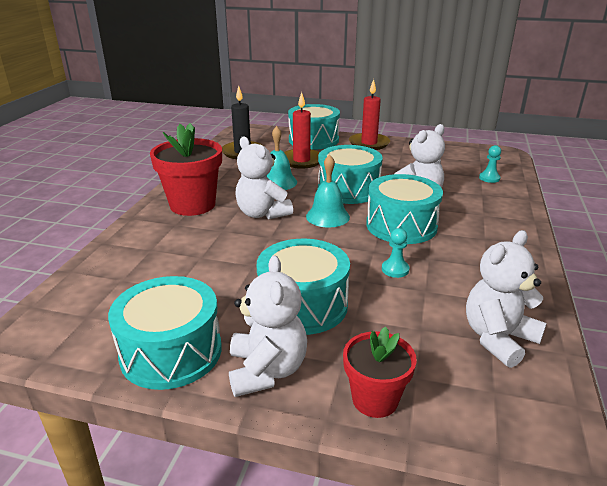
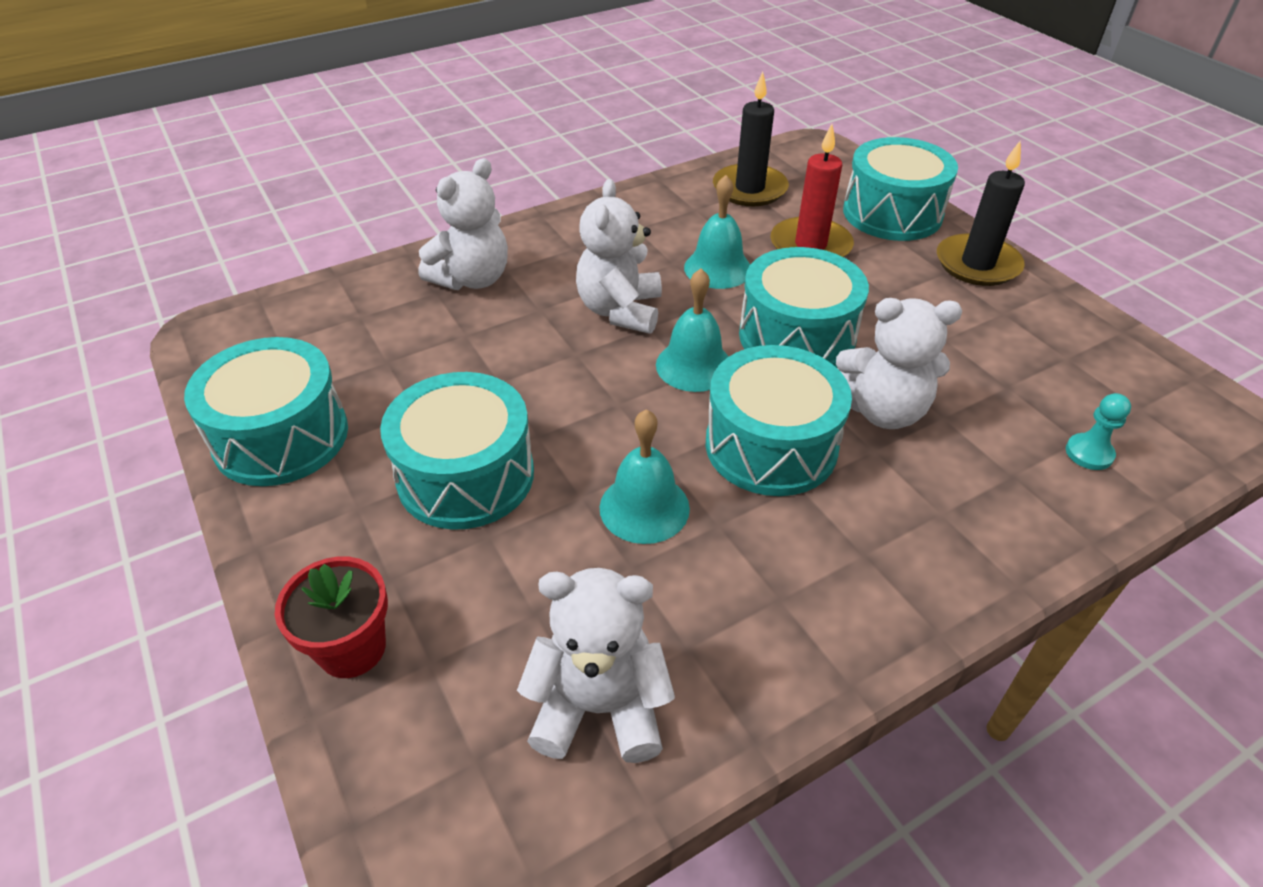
camera: 45 degrees right, 15 degrees up
red flower pot [150,123,222,216] -> none
white teddy bear [229,255,307,397] -> white teddy bear moved to [419,158,508,290]
red candle [349,79,390,150] -> black candle [937,140,1025,286]
turquoise pawn [382,228,409,278] -> turquoise bell [600,409,690,544]

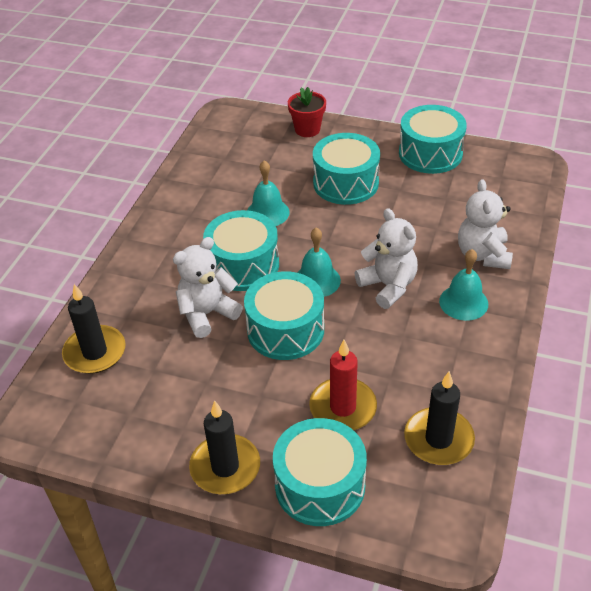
camera: 140 degrees right, 0 degrees up
white teddy bear [517,568,675,763] -> none
turquoise bell [684,175,750,289] -> turquoise bell moved to [439,249,488,321]
turquoise pawn [1066,393,1131,470] -> black candle [62,284,125,374]

